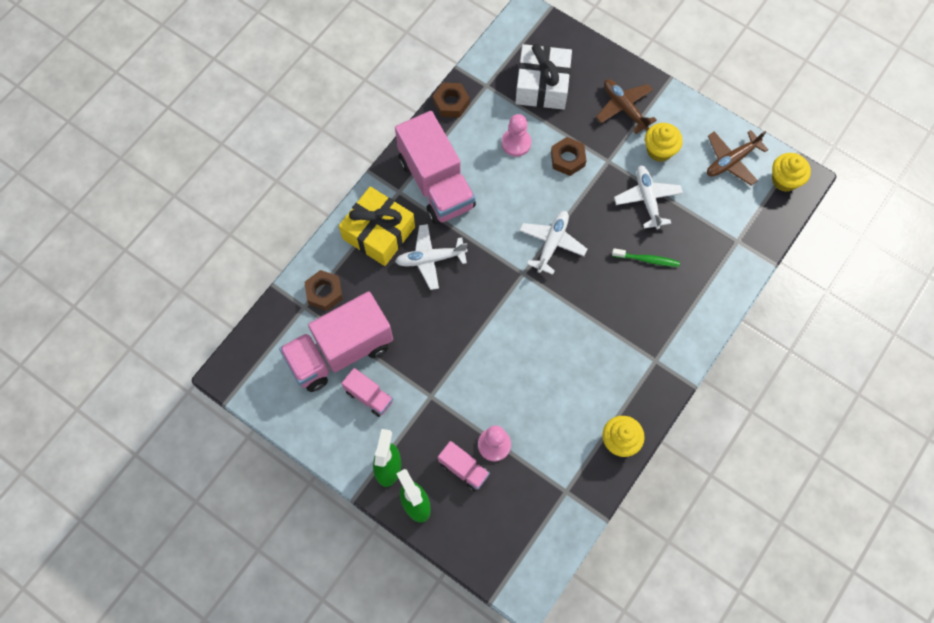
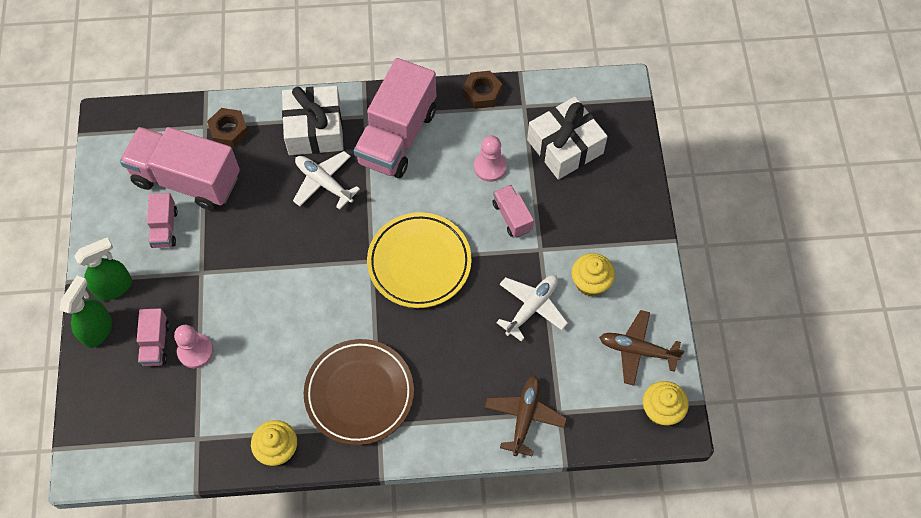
camera: 50 degrees right, 5 degrees down
yellow gift [339,186,415,266] -> white gift [282,86,344,155]
white plane [519,211,587,275] -> yellow plate [367,212,472,308]
brown nut [551,137,586,176] -> pink truck [492,185,534,238]
brown plane [596,79,657,134] -> brown plane moved to [485,376,567,456]
green toothbrush [612,248,680,267] -> none
none -> brown plate [304,339,414,445]

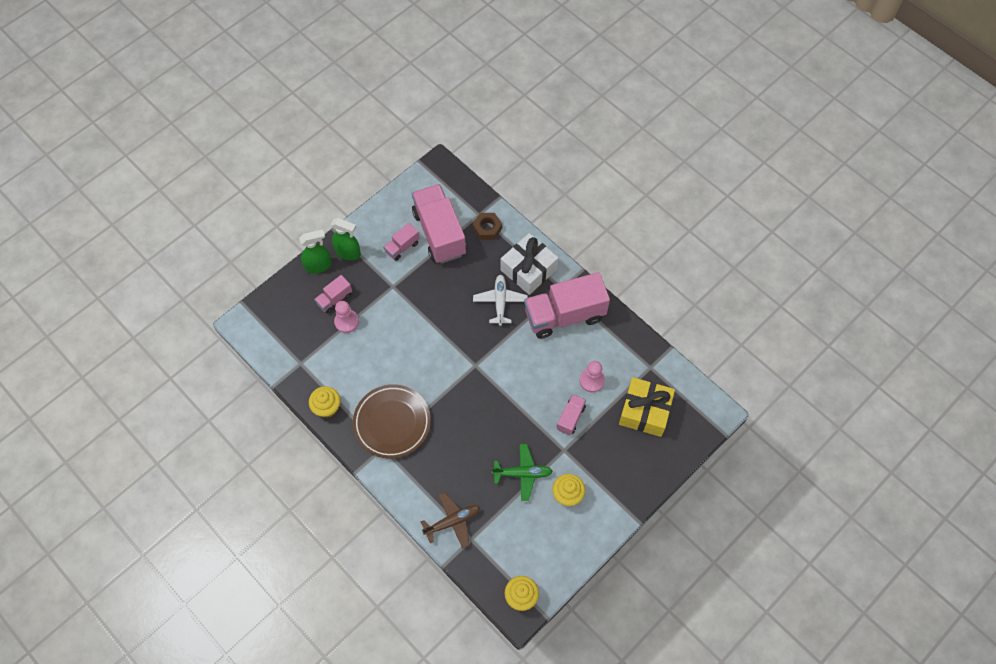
camera: 50 degrees right, 0 degrees up
yellow plate [367,212,472,308] -> none
brown nut [463,71,502,109] -> none
white plane [496,275,568,342] -> green plane [492,444,553,501]
white gift [527,97,608,180] -> yellow gift [619,377,675,437]
brown plane [599,310,684,386] -> none

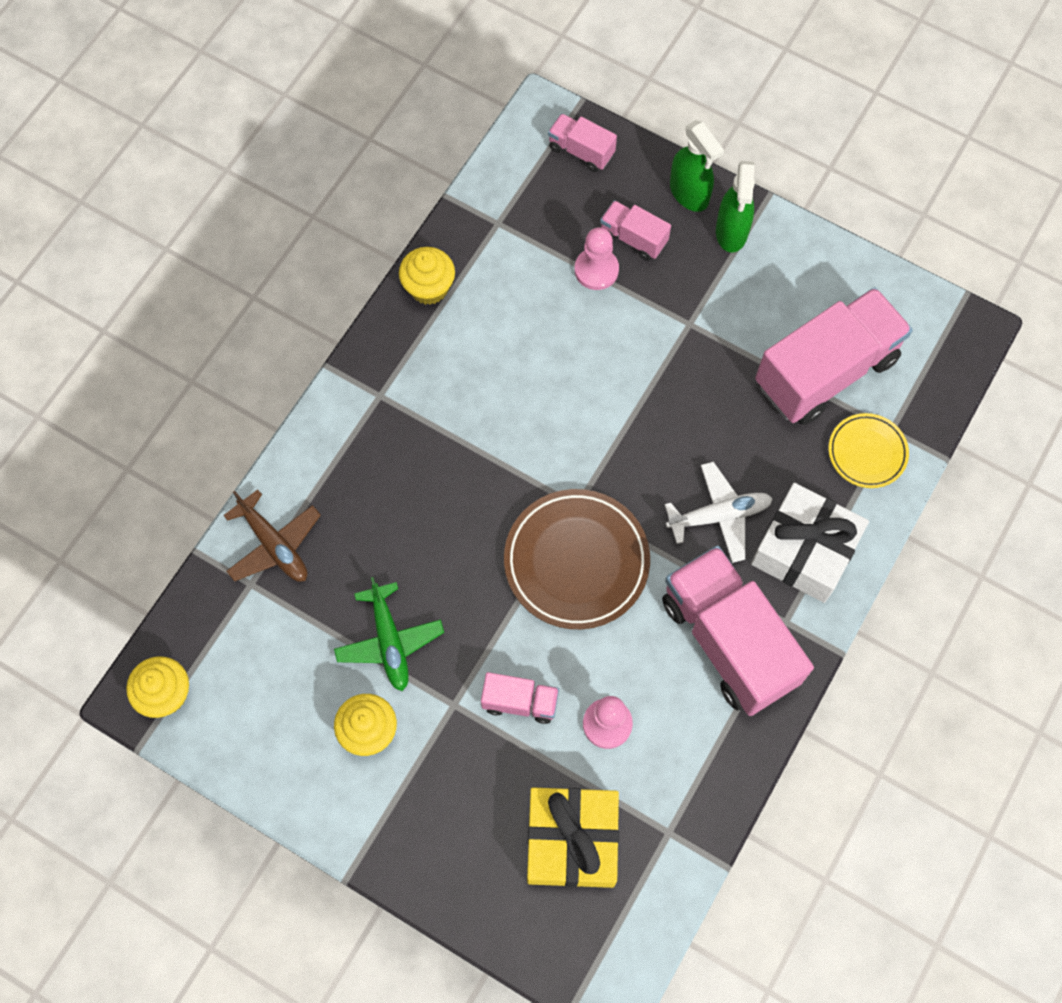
camera: 75 degrees right, 5 degrees up
brown plate [353,384,431,459] -> brown plate moved to [504,489,650,629]
pink truck [383,223,419,261] -> pink truck moved to [548,113,617,172]
brown nut [473,213,502,240] -> yellow plate [828,413,909,488]

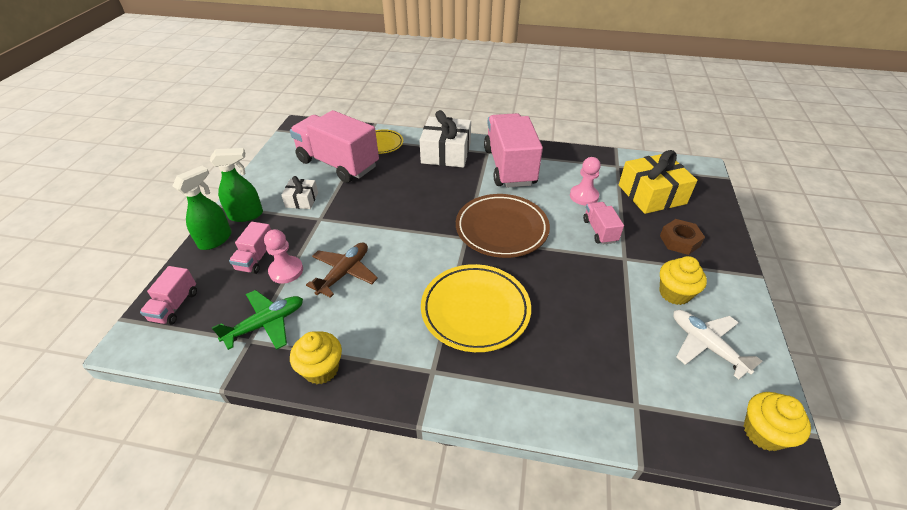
camera: 110 degrees left, 25 degrees down
brown plane [223,489,321,582] -> brown plane moved to [306,242,378,298]
green plane [334,577,444,691] -> green plane moved to [211,290,303,350]
pink truck [662,546,814,716] -> pink truck turned 135 degrees clockwise [484,113,543,188]
white plane [665,462,773,563] -> white plane moved to [673,310,763,379]
none -> white gift [281,176,318,209]
none -> yellow plate [421,264,531,352]
none -> brown nut [660,219,705,255]

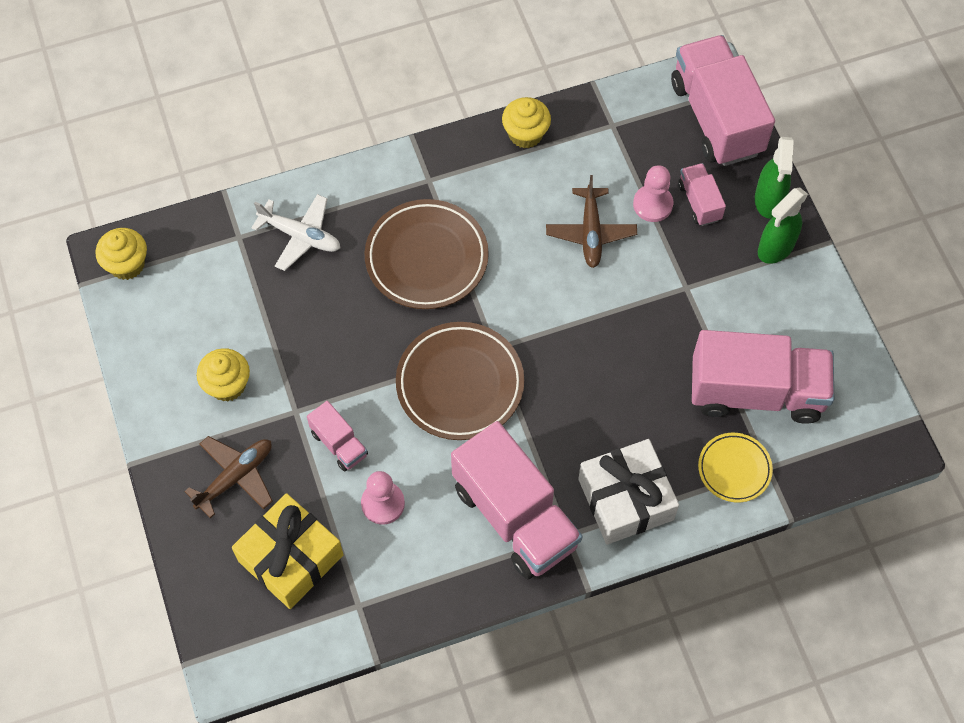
camera: 150 degrees right, 20 degrees up
pink truck [140,266,197,325] -> pink truck [671,35,775,166], size x2.14
green plane [211,290,303,350] -> none
white gift [281,176,318,209] -> none
yellow plate [421,264,531,352] -> brown plate [365,199,489,309]
brown nut [660,219,705,255] -> brown plane [184,436,273,518]
white plane [673,310,763,379] -> white plane moved to [252,194,340,271]

